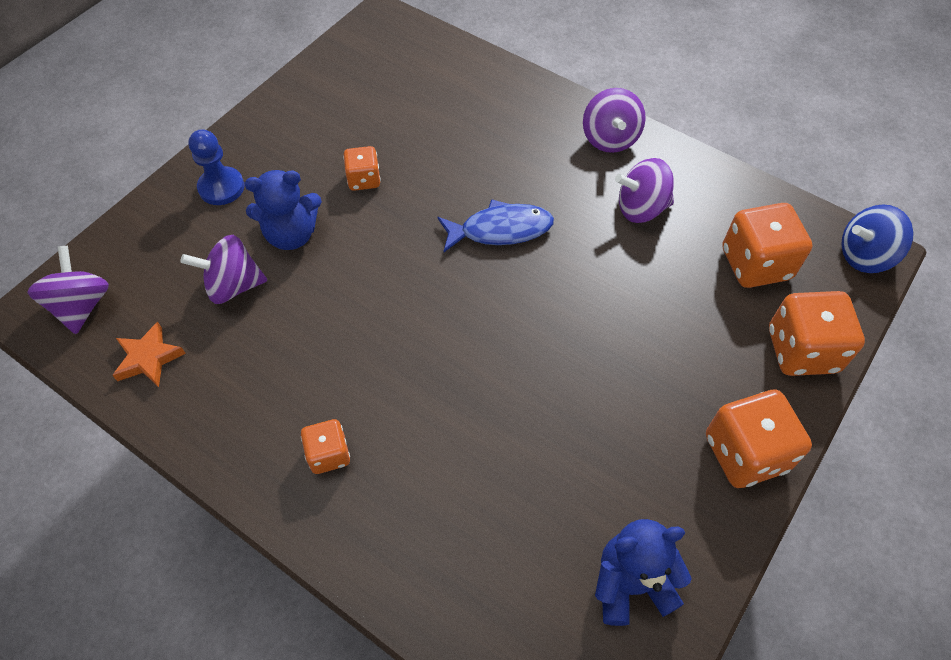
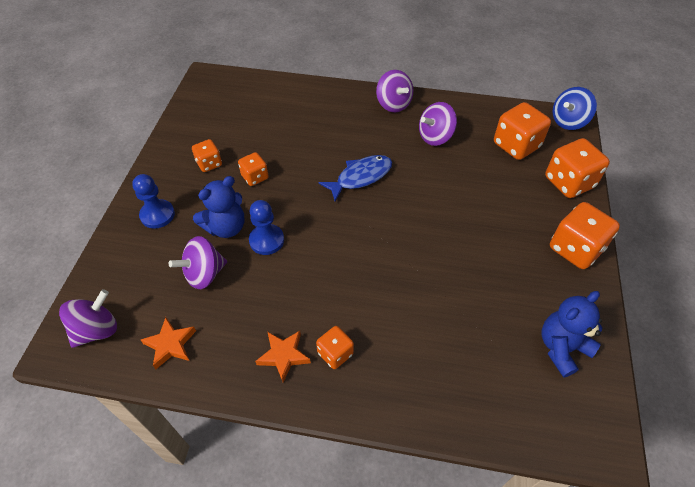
camera: 25 degrees left, 5 degrees down
purple spinning top [27,246,109,334] -> purple spinning top turned 75 degrees clockwise [59,289,117,348]
none -> orange dice [192,139,222,172]
none -> blue pawn [249,200,284,255]
none -> orange star [255,331,311,382]

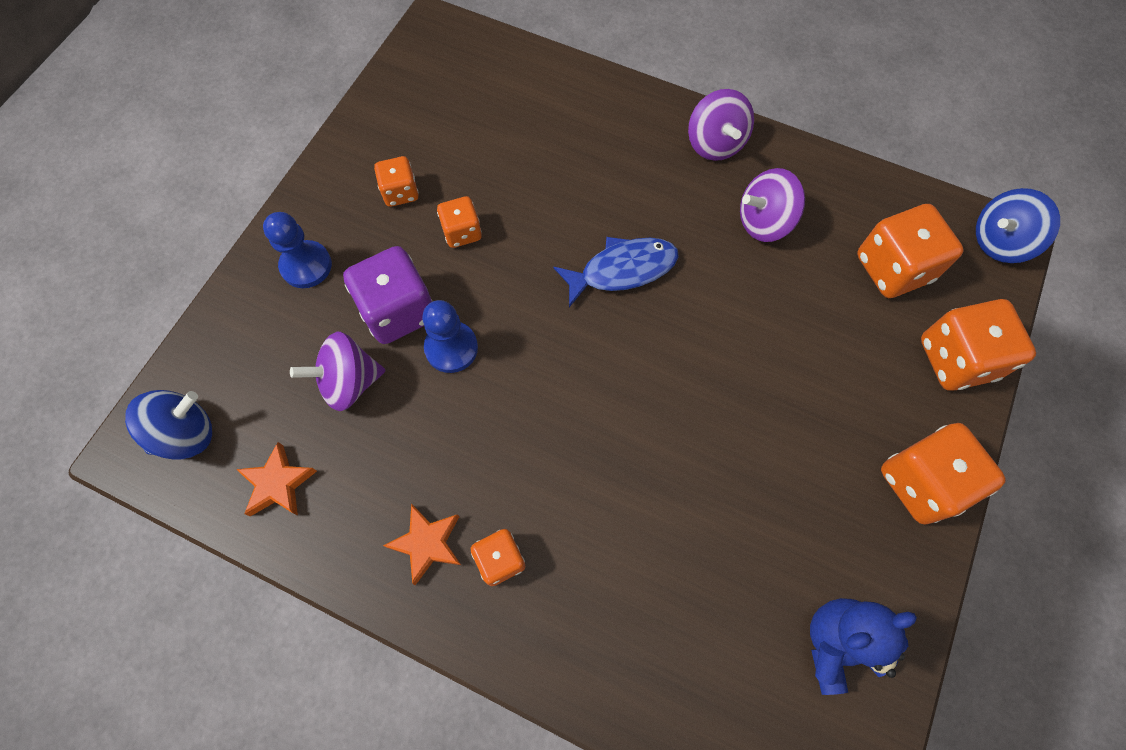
camera: 15 degrees right, 15 degrees up
purple spinning top [59,289,117,348] -> blue spinning top [125,390,212,460]
blue teddy bear [193,176,245,238] -> purple dice [343,246,433,344]

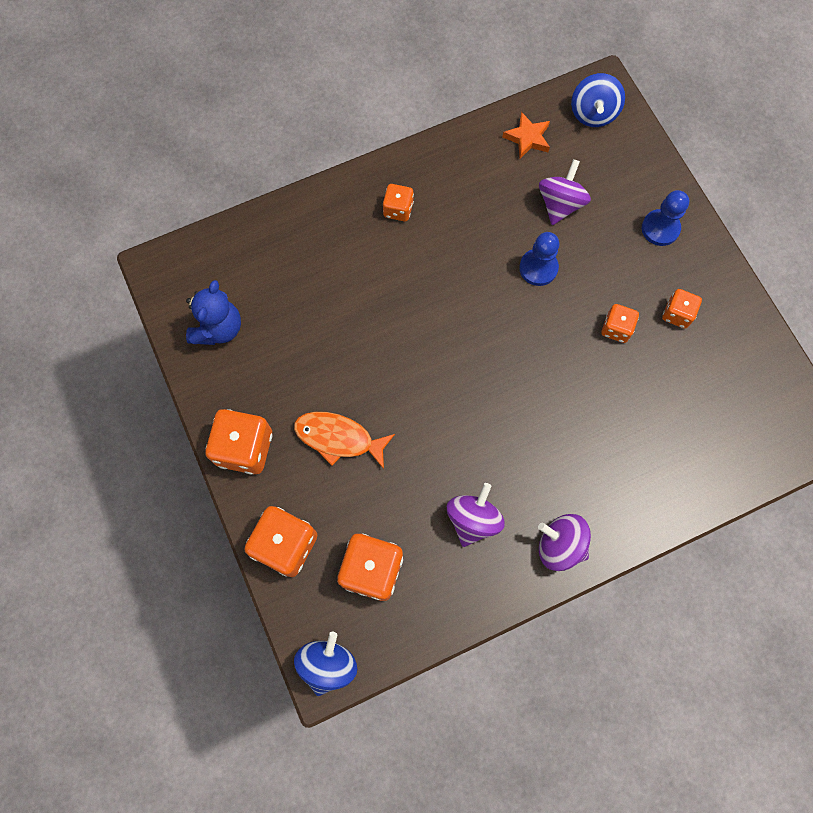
camera: 130 degrees right, 5 degrees up
purple dice [343,246,433,344] -> none
orange star [383,504,461,585] -> none
blue fish [553,237,679,307] -> none
none -> orange fish [294,411,395,469]

